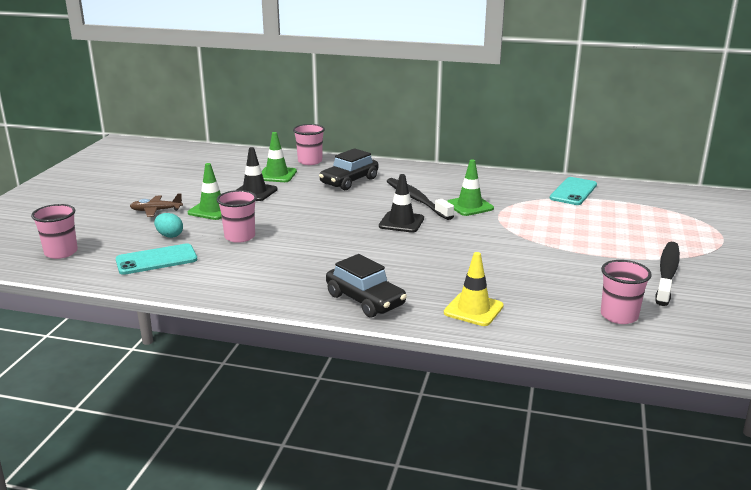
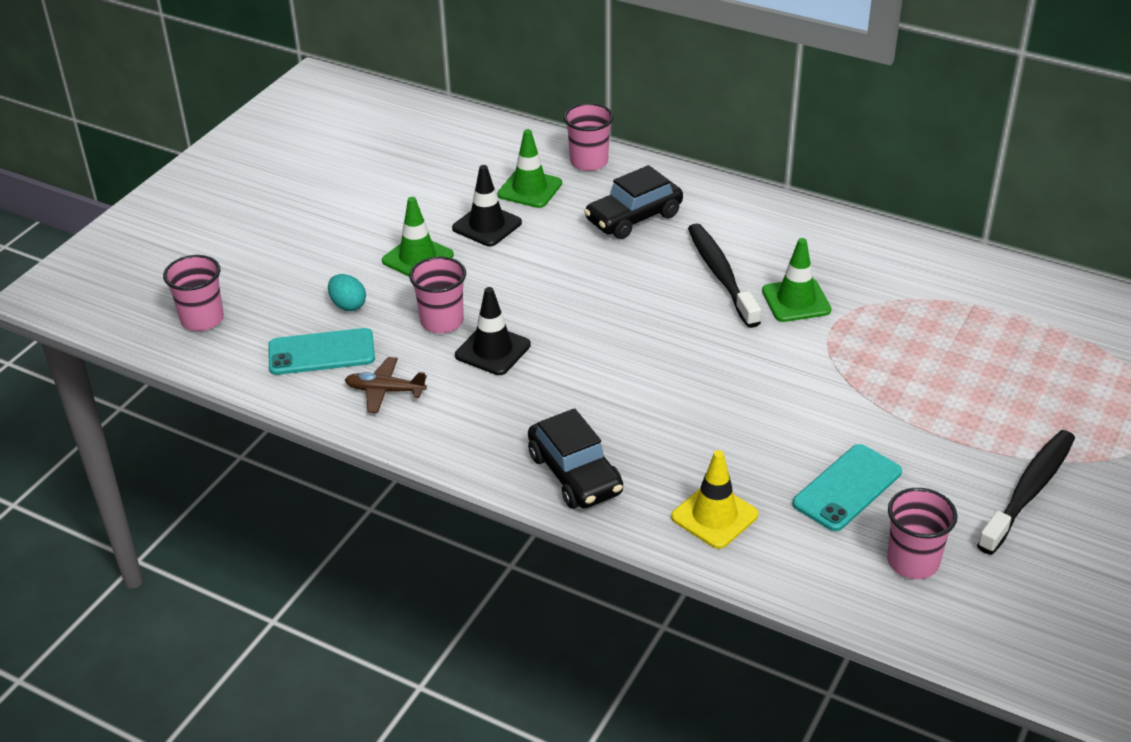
camera: 15 degrees right, 15 degrees up
brown plane [130,193,183,217] -> brown plane moved to [345,357,427,413]
black traffic cone [379,174,424,233] -> black traffic cone moved to [455,287,531,375]
turquoise phone [550,177,597,205] -> turquoise phone moved to [792,444,902,531]

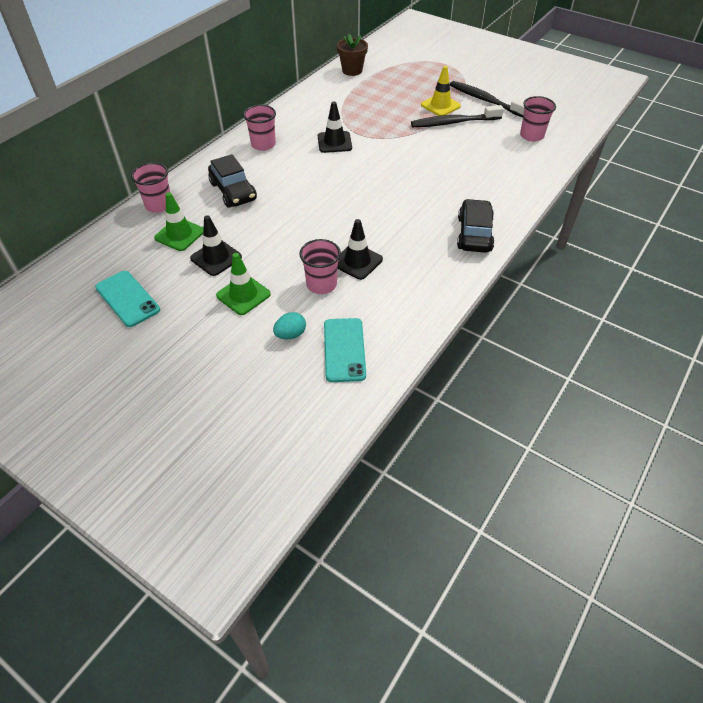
camera: 85 degrees left, 10 degrees up
pink cup [163,255,224,331] -> pink cup moved to [243,105,276,151]
brown plane [345,357,427,413] -> none
black car [528,408,623,509] -> black car turned 60 degrees counterclockwise [457,199,494,253]
yellow traffic cone [671,450,758,549] -> yellow traffic cone moved to [421,66,461,116]
black toothbrush [688,223,761,328] -> black toothbrush moved to [411,105,504,127]
green traffic cone [762,238,831,322] -> black traffic cone [318,101,352,153]
turquoise phone [792,444,902,531] -> turquoise phone moved to [95,271,160,327]
none -> brown flower pot [337,34,368,76]

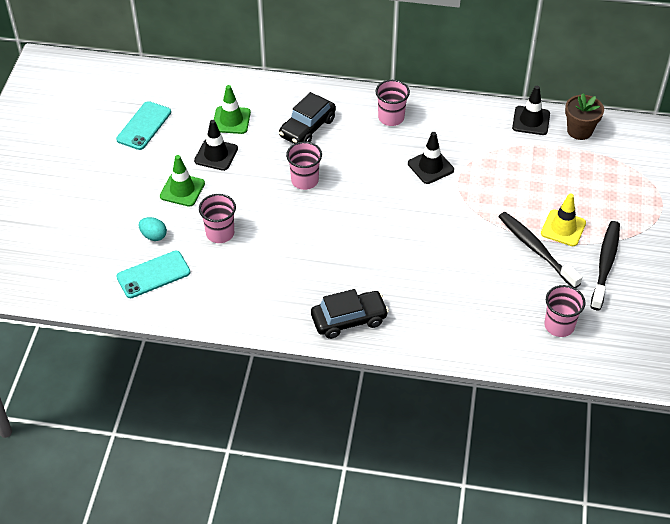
camera: 65 degrees right, 0 degrees up
pink cup [131,163,170,213] -> pink cup moved to [286,142,322,190]
black traffic cone [338,219,383,280] -> black traffic cone moved to [512,86,550,135]

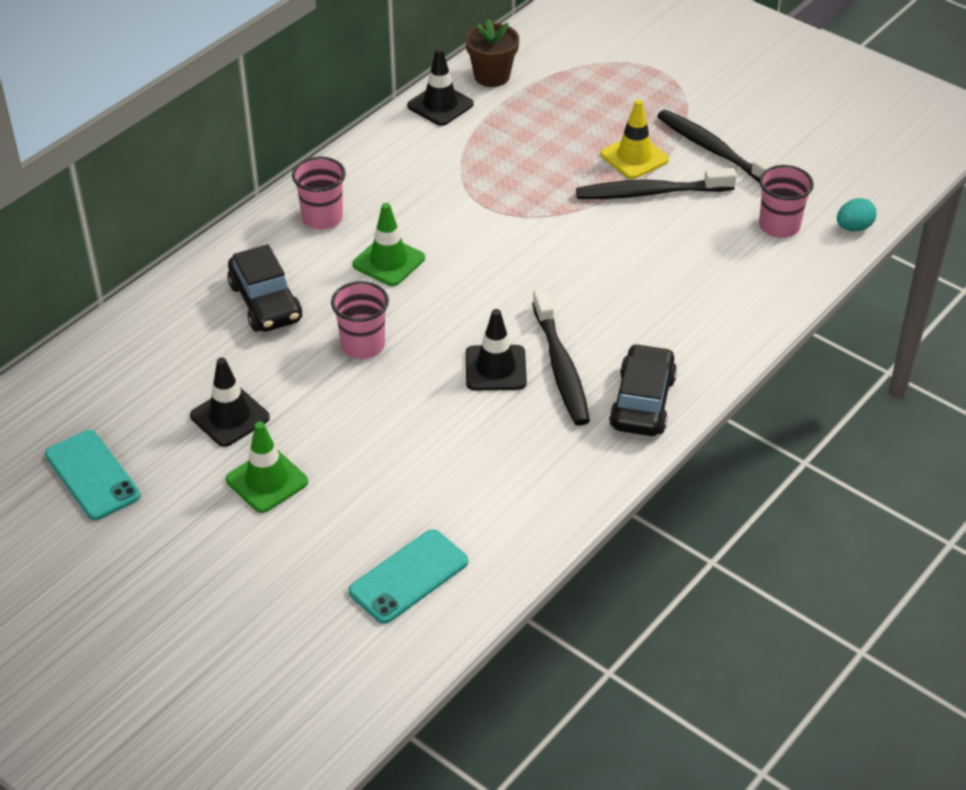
camera: 60 degrees left, 5 degrees down
turquoise phone [117,251,190,298] -> turquoise phone turned 45 degrees clockwise [349,529,468,624]
turquoise egg [139,217,167,241] -> turquoise egg moved to [837,198,877,231]
pink cup [199,194,236,243] -> none
green traffic cone [214,85,251,134] -> green traffic cone moved to [352,203,425,286]
black traffic cone [408,132,454,184] -> black traffic cone moved to [466,309,527,390]
none -> black toothbrush [532,288,590,426]

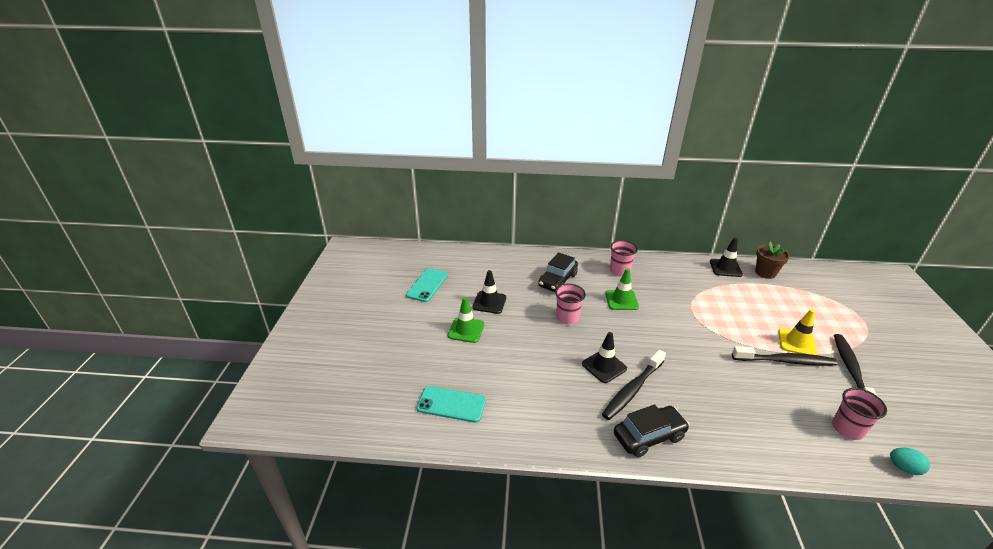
camera: 55 degrees right, 10 degrees down
black toothbrush [576,168,737,199] -> black toothbrush turned 135 degrees clockwise [732,346,838,366]

